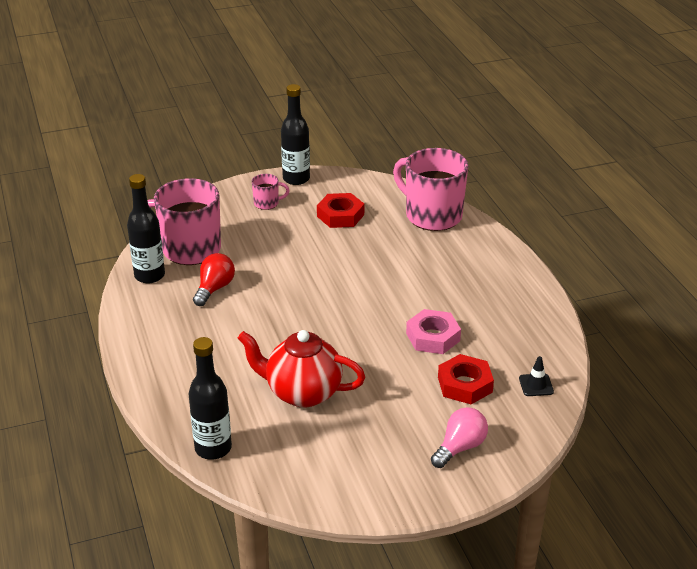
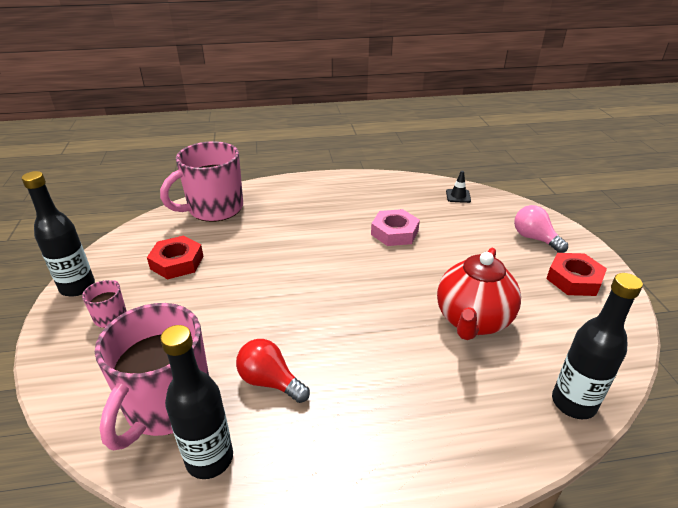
camera: 80 degrees left, 0 degrees up
red nut [438,354,494,404] -> red nut moved to [546,253,607,296]

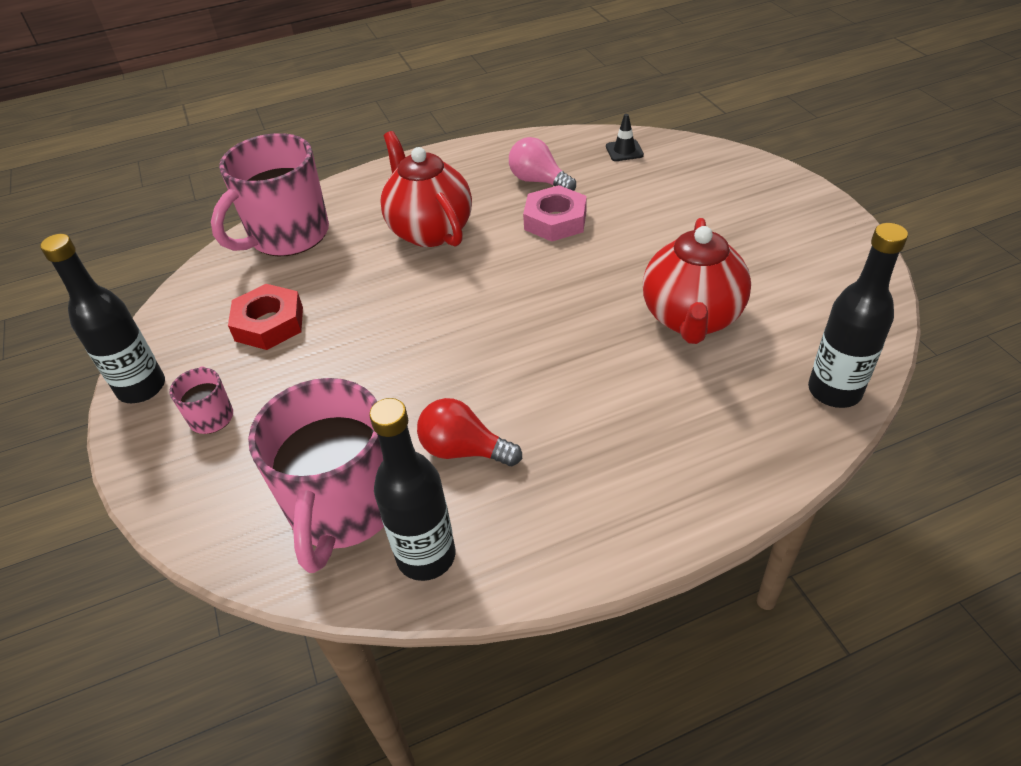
camera: 10 degrees left, 10 degrees up
pink light bulb [514,205,568,253] -> pink light bulb moved to [509,137,576,191]
red nut [546,253,607,296] -> none
none -> red teapot [380,131,472,247]

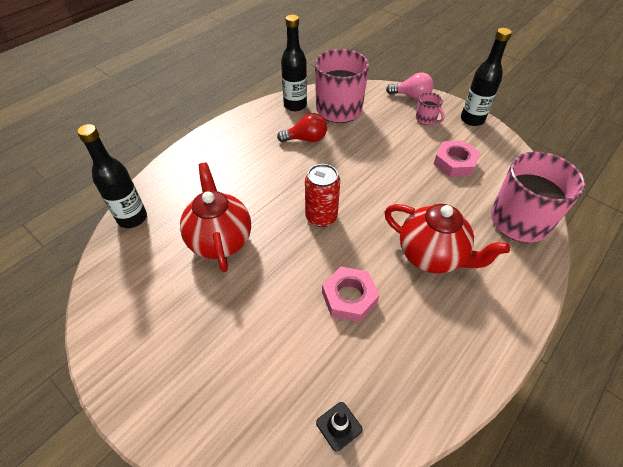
camera: 150 degrees right, 5 degrees up
red nut [228,284,303,350] -> pink nut [434,140,480,177]
pink light bulb [509,137,576,191] -> pink light bulb moved to [386,72,434,100]
none -> red can [305,164,340,227]

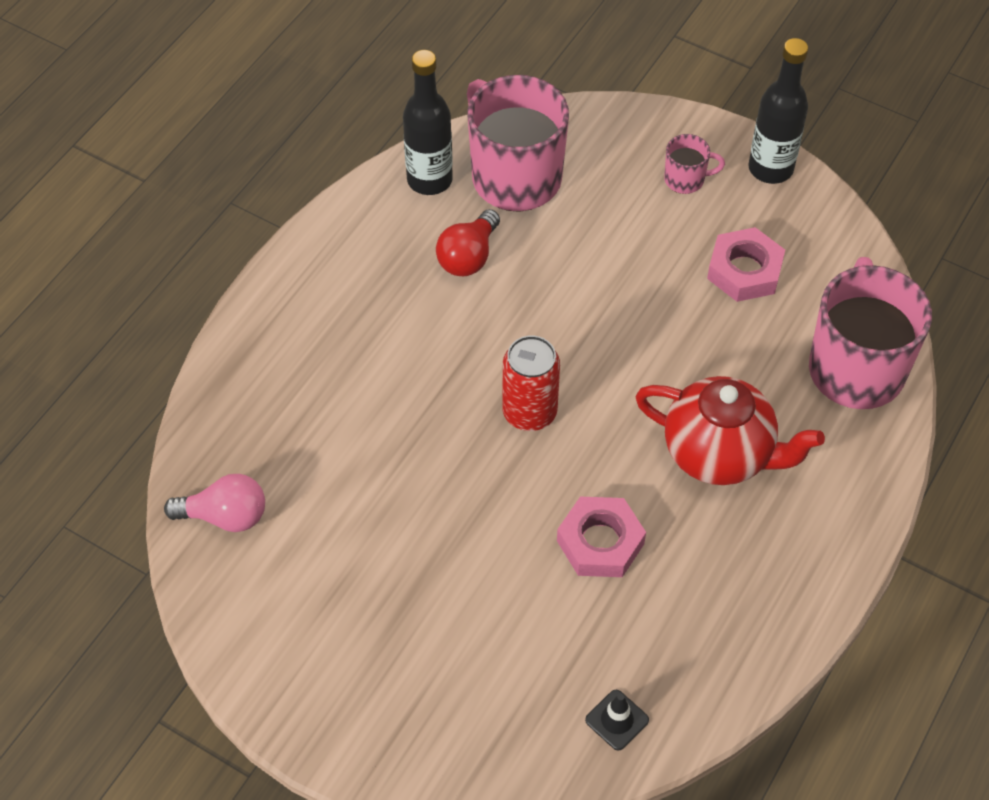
camera: 10 degrees left, 5 degrees up
black bottle [77,124,147,228] -> none
red teapot [180,162,251,272] -> none
red light bulb [277,113,327,142] -> red light bulb turned 135 degrees clockwise [436,209,500,276]
pink light bulb [386,72,434,100] -> pink light bulb moved to [164,474,265,532]
pink mug [416,92,445,125] -> pink mug turned 45 degrees counterclockwise [664,134,725,194]

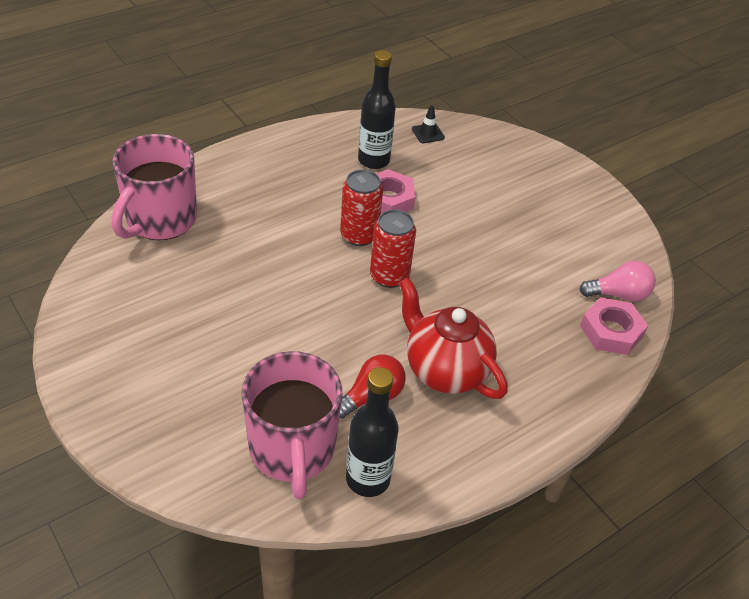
camera: 160 degrees left, 10 degrees down
pink light bulb [164,474,265,532] -> pink light bulb turned 150 degrees clockwise [580,261,656,302]
red teapot [635,376,825,485] -> red teapot moved to [399,278,508,399]
pink mug [664,134,725,194] -> none
pink nut [707,227,785,302] -> pink nut moved to [580,297,648,355]
black bottle [748,38,808,184] -> black bottle moved to [358,50,396,169]
none -> red can [340,170,383,246]

